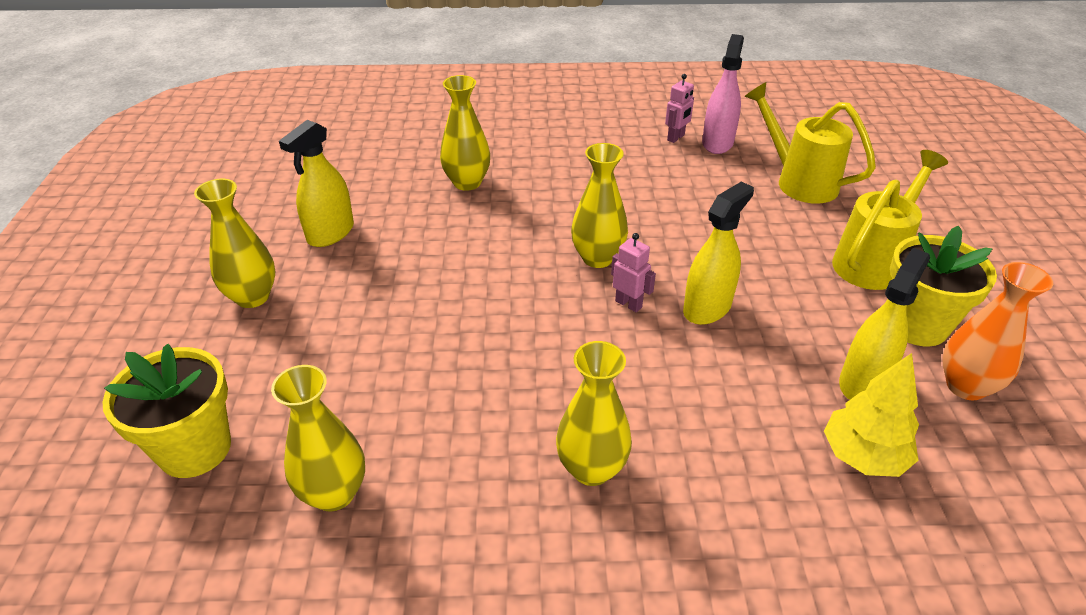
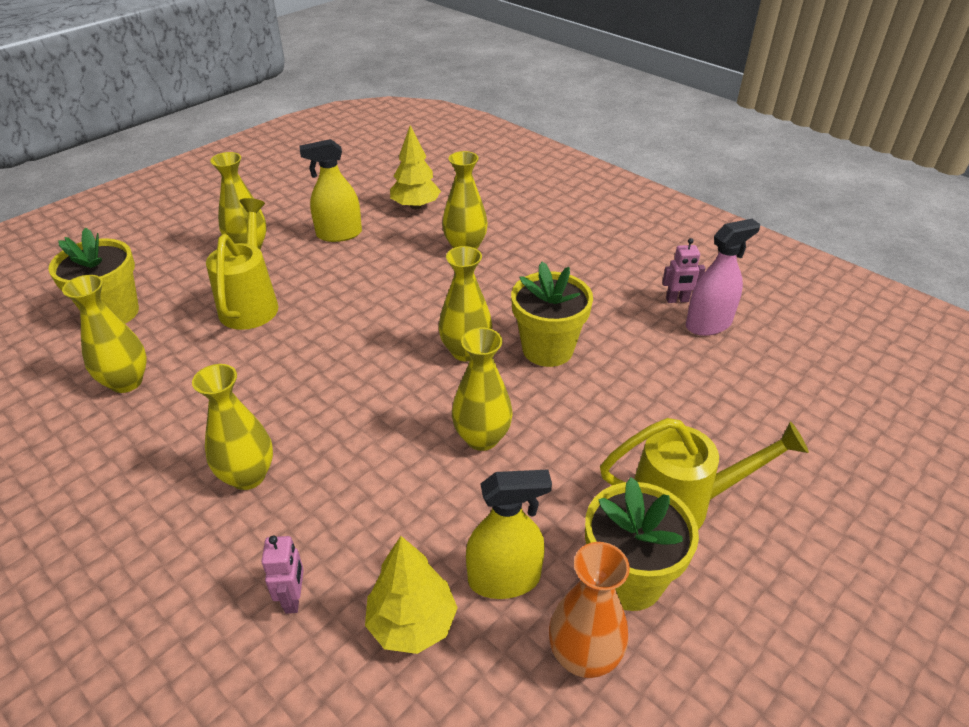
camera: 45 degrees right, 0 degrees up
pink robot [611,233,656,312] -> pink robot moved to [261,536,304,614]
yellow spray bottle [683,182,754,325] -> yellow vase [452,328,513,451]
yellow watering can [744,82,876,204] -> yellow watering can moved to [206,198,279,330]
none -> yellow tree [390,125,441,209]
none -> yellow flower pot [511,262,593,367]

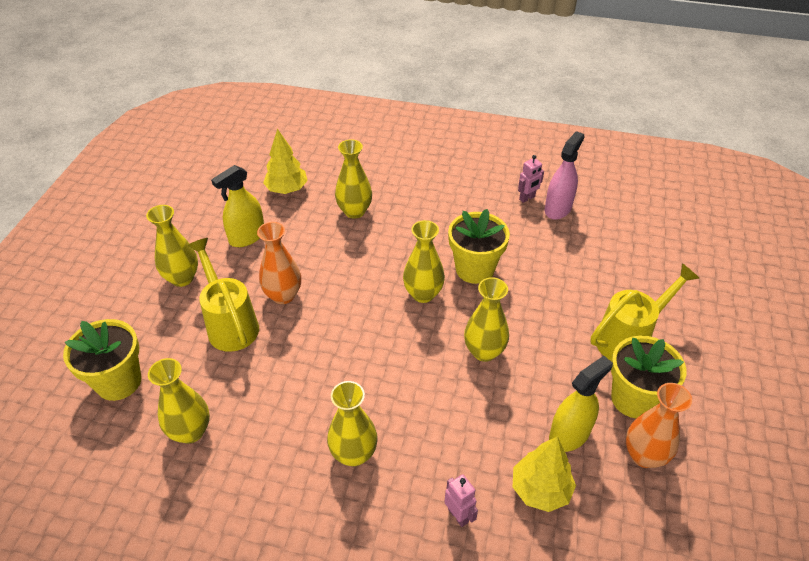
camera: 30 degrees left, 5 degrees up
none -> orange vase [257,222,301,304]

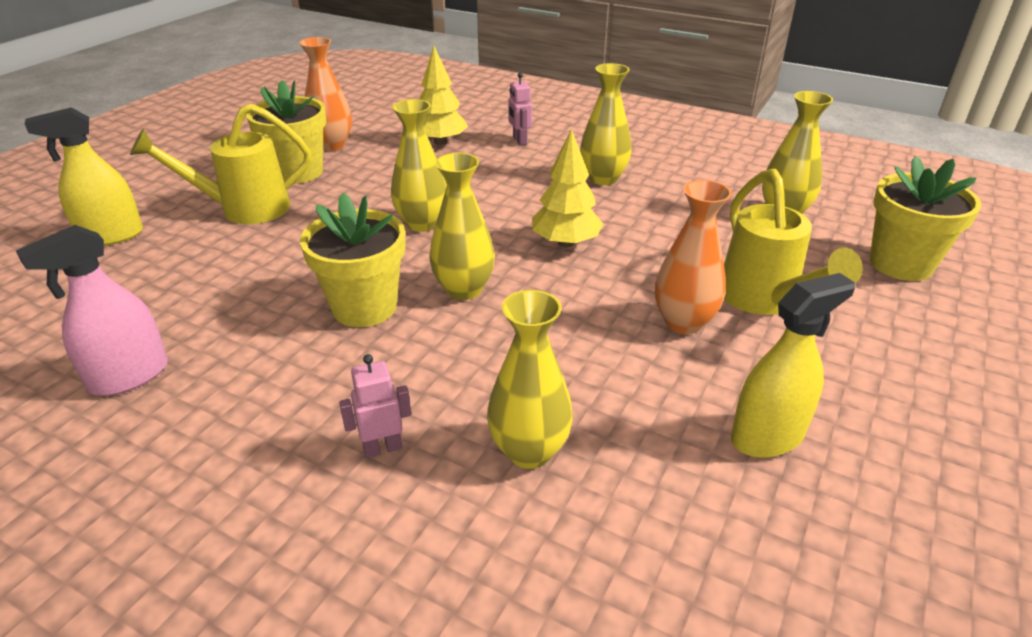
camera: 165 degrees left, 10 degrees down
yellow vase [146,205,198,287] -> none
yellow tree [263,129,308,194] -> yellow tree moved to [532,129,603,247]
pink robot [518,155,544,203] -> pink robot moved to [339,354,411,458]
yellow spray bottle [549,356,613,452] -> yellow spray bottle moved to [25,107,143,246]

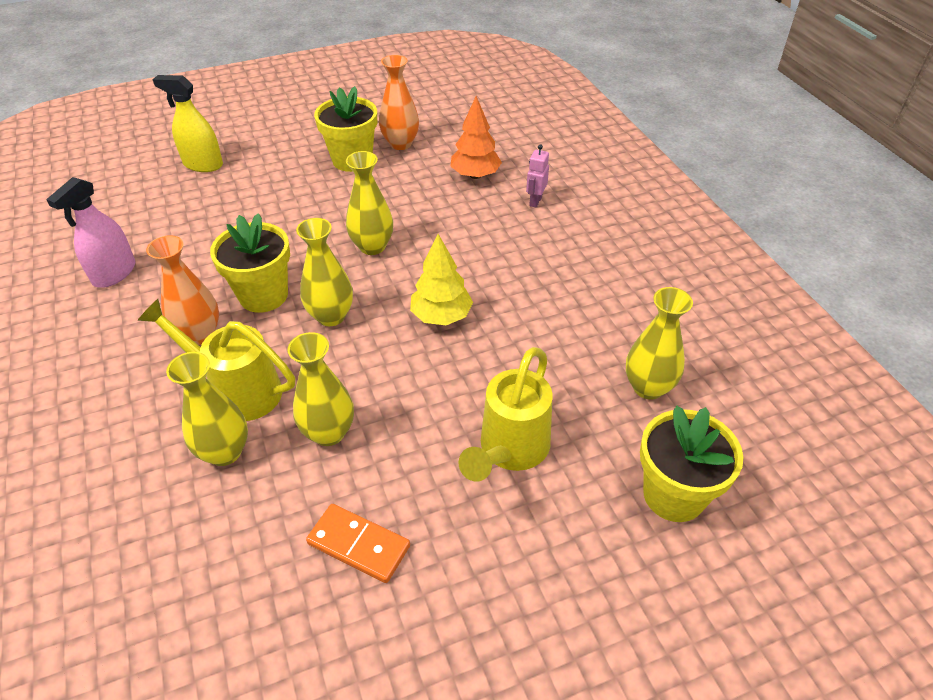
camera: 40 degrees right, 10 degrees up
pink spray bottle [16,225,168,396] -> pink spray bottle turned 60 degrees counterclockwise [46,177,135,288]
yellow watering can [130,103,311,224] -> yellow watering can moved to [138,299,295,421]
pink robot [339,354,411,458] -> none
yellow tree [419,46,468,145] -> orange tree [450,96,502,179]
yellow vase [580,63,632,185] -> yellow vase moved to [288,332,354,446]
orange vase [655,180,732,334] -> orange vase moved to [146,235,219,345]
yellow spray bottle [731,273,855,458] -> orange domino [306,504,410,583]

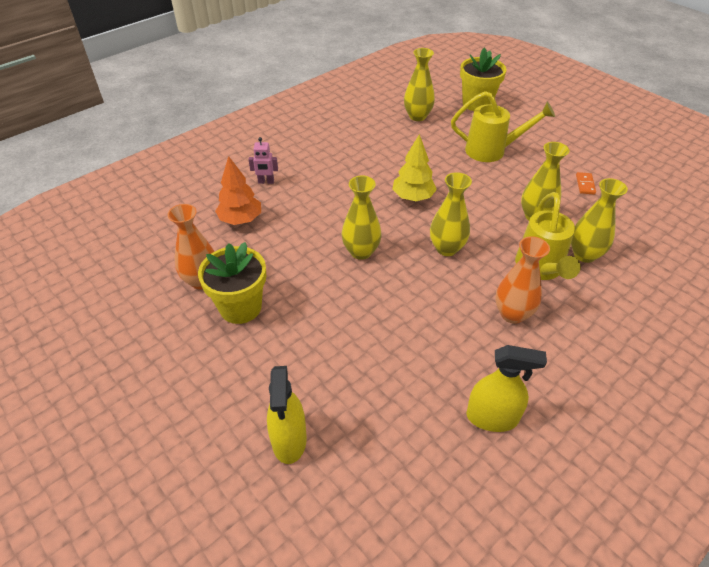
camera: 110 degrees left, 0 degrees up
pink spray bottle [46,177,135,288] -> yellow spray bottle [466,345,547,432]
yellow flower pot [210,213,290,313] -> none
orange domino [306,504,410,583] -> orange domino [576,172,596,195], size x0.61

